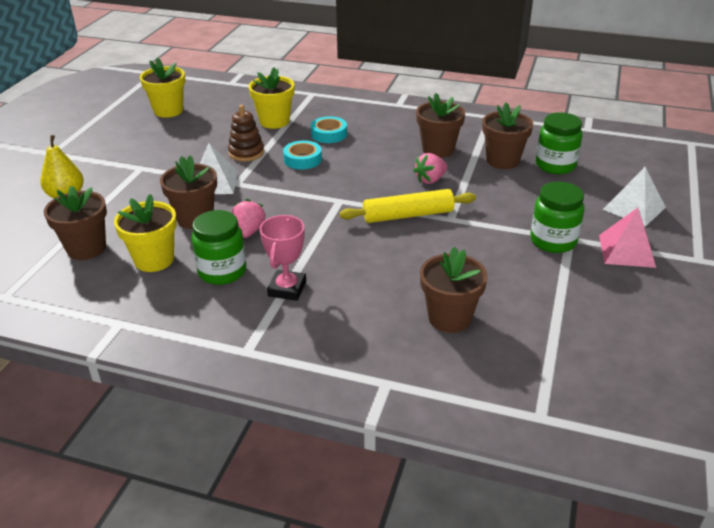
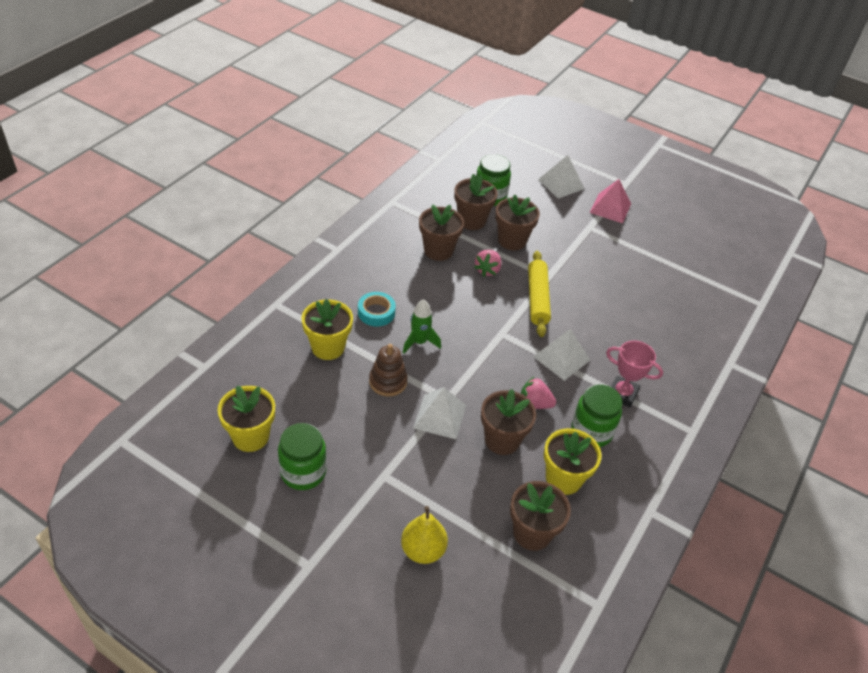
camera: 80 degrees left, 10 degrees up
turquoise tape [283,140,322,169] -> green rocket [403,299,441,354]
pink strawberry [413,153,448,184] -> pink strawberry turned 45 degrees clockwise [474,249,501,277]
brown flower pot [420,246,488,333] -> brown flower pot moved to [495,194,540,250]
green jar [530,182,584,253] -> green jar moved to [278,423,327,490]
none -> white pyramid [533,329,590,381]

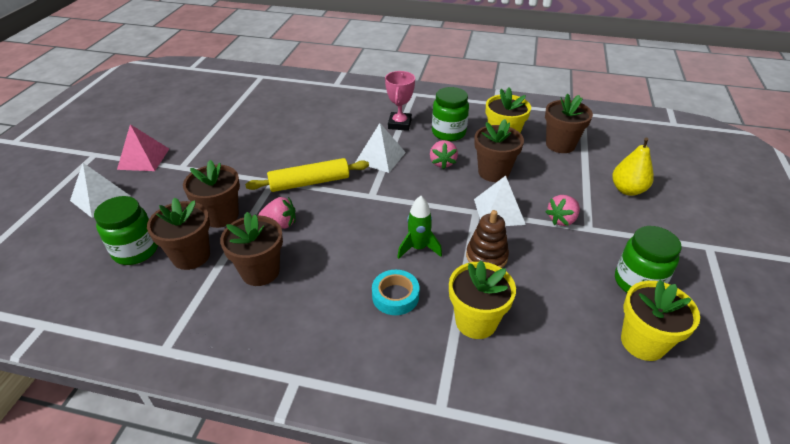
camera: 105 degrees left, 5 degrees down
none -> pink strawberry [546,195,580,226]

